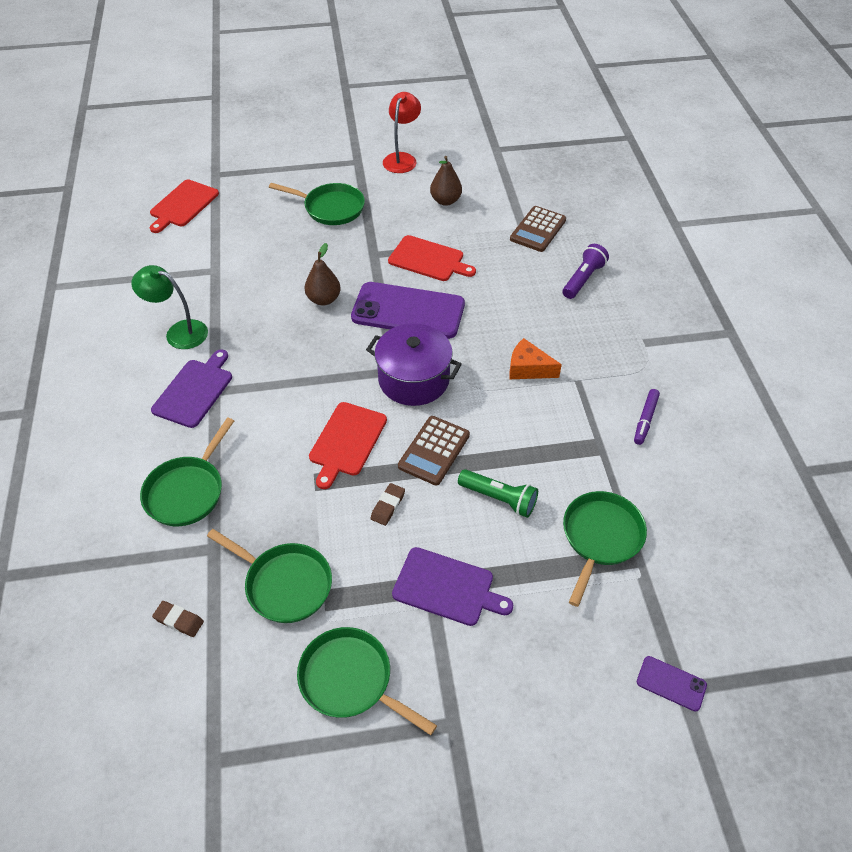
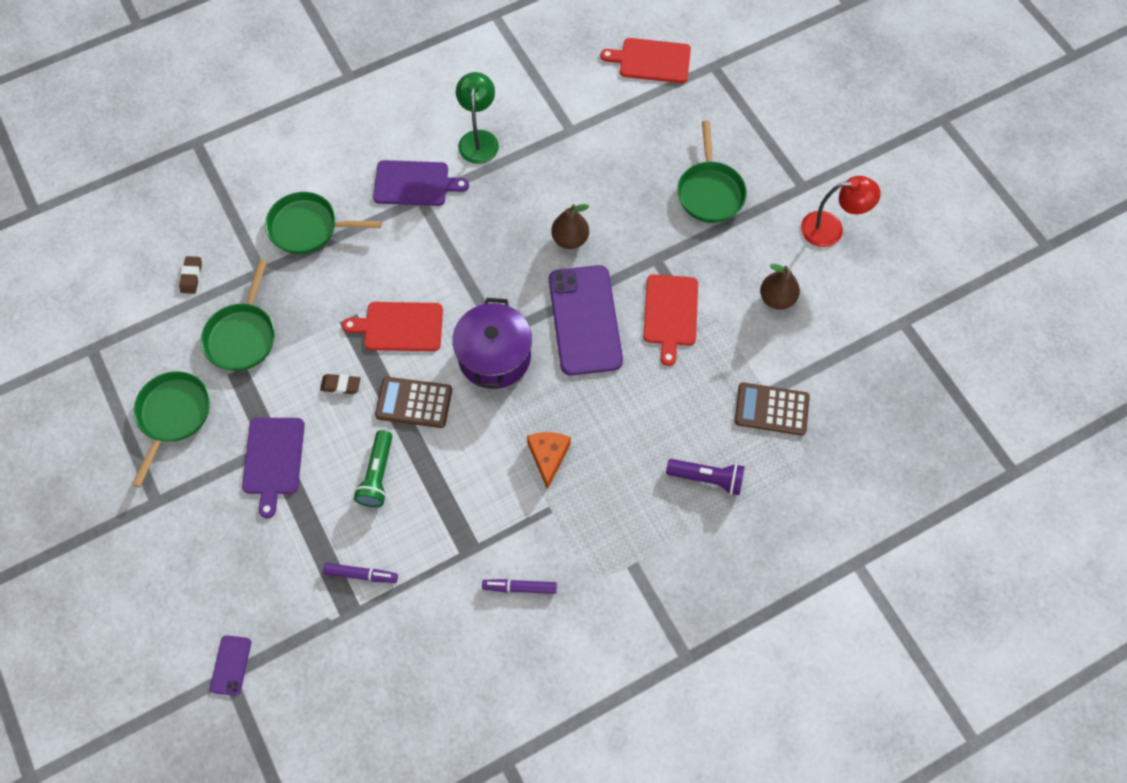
camera: 70 degrees right, 15 degrees up
green pan [563,491,647,607] -> purple marker [323,563,398,583]

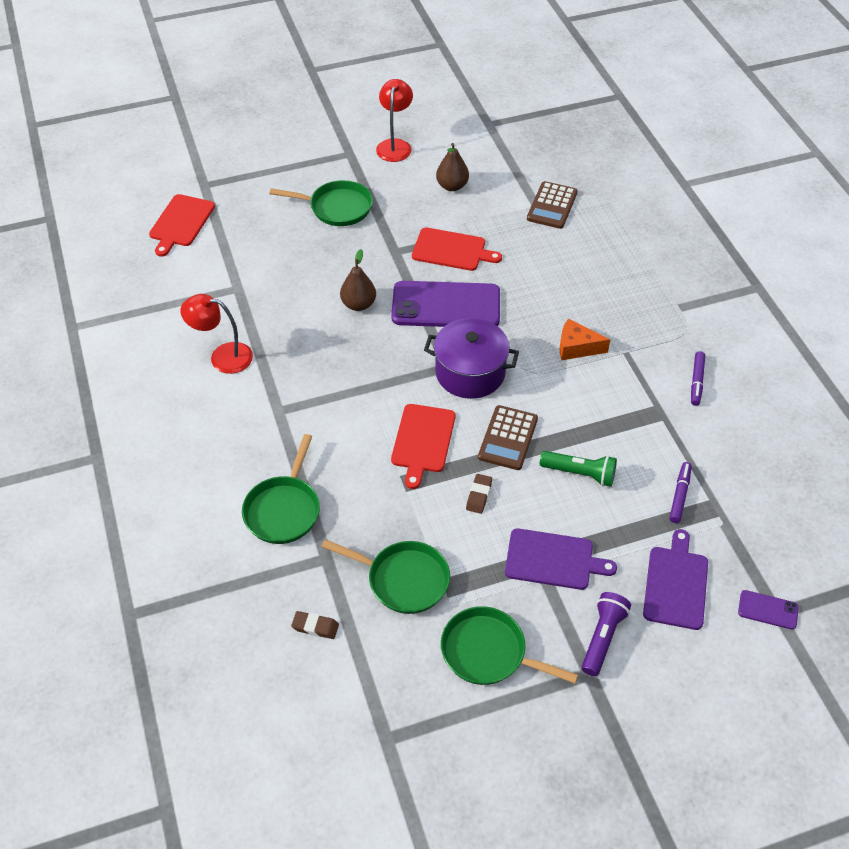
camera: 80 degrees left, 15 degrees down
purple cutting board [373,160,469,206] -> purple cutting board moved to [643,529,708,630]
green lamp [456,72,499,164] -> red lamp [181,294,253,374]
purple flashlight [666,459,745,495] -> purple flashlight moved to [582,592,631,676]

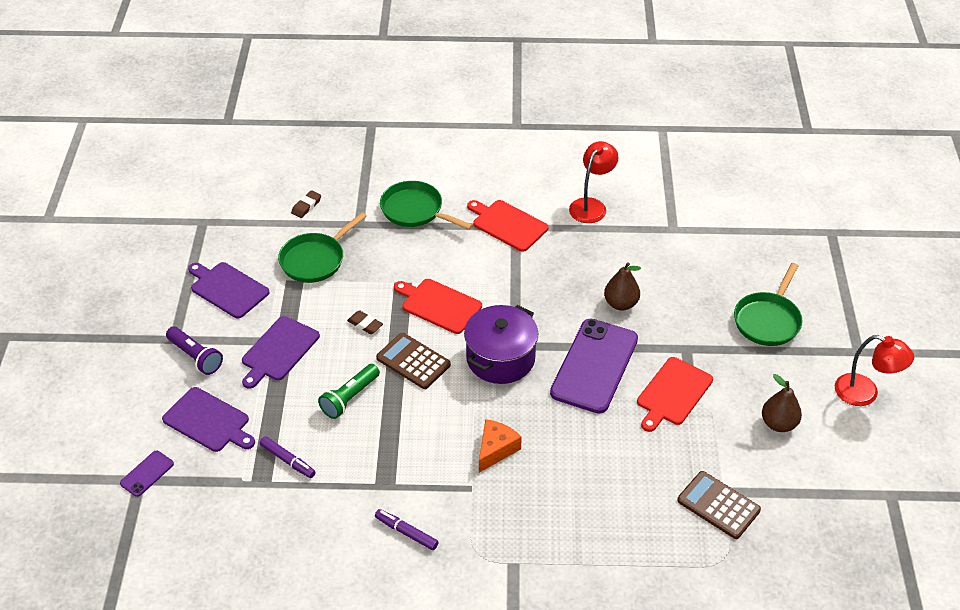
camera: 110 degrees right, 5 degrees down
red cutting board [149,194,215,257] -> red cutting board moved to [467,200,548,252]
green pan [441,606,578,685] -> purple cutting board [188,262,270,318]

